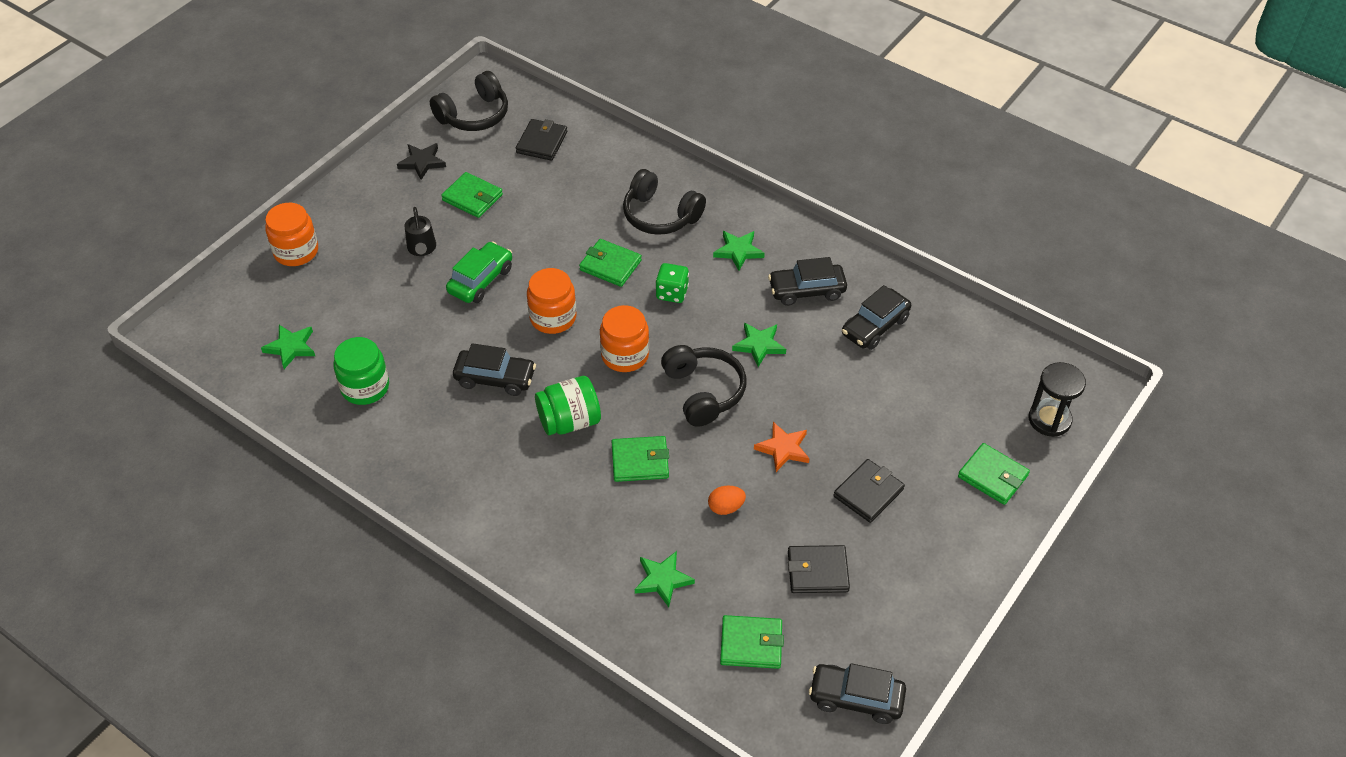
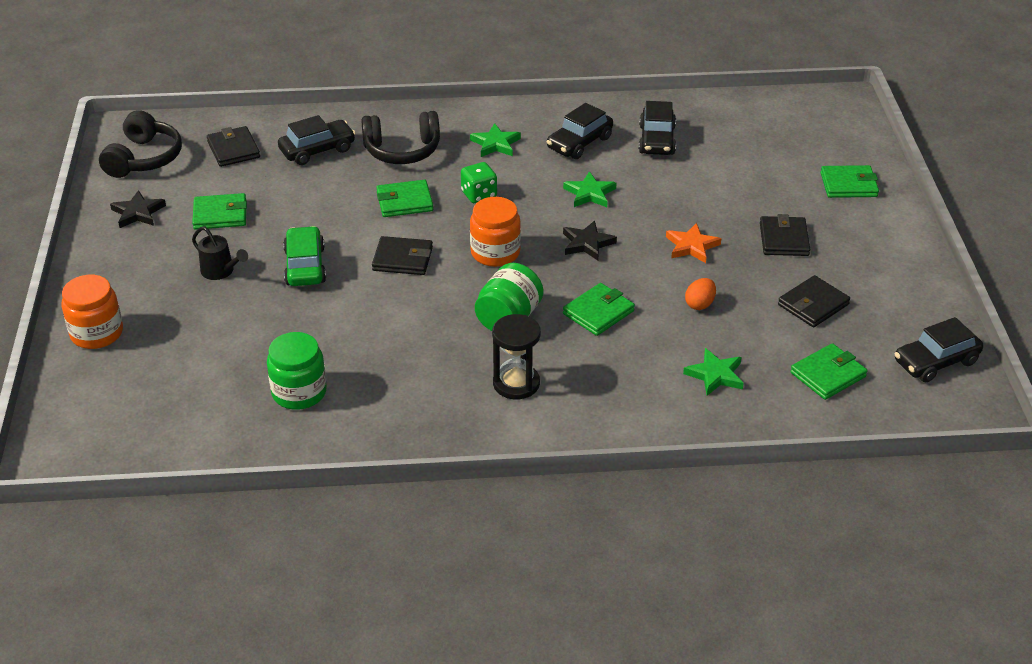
camera: 40 degrees left, 10 degrees down
green star [261,325,315,369] -> none
black car [453,343,536,396] -> black car moved to [278,115,356,165]
orange jar [527,268,576,334] -> black wallet [372,236,433,275]
black headphones [661,345,746,427] -> black star [563,221,617,260]
black hourglass [1029,362,1086,437] -> black hourglass moved to [492,314,541,399]

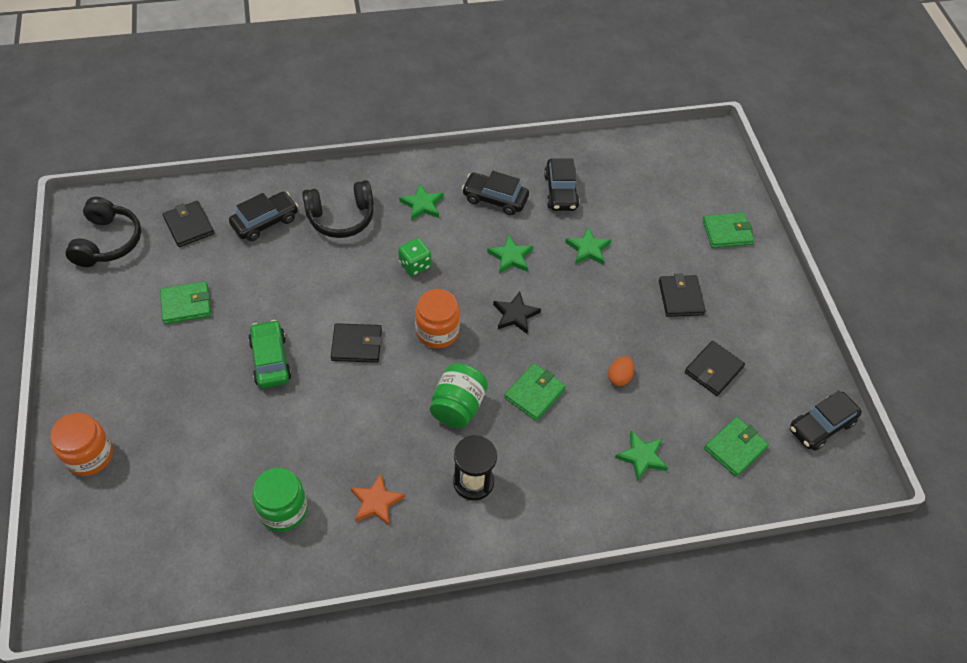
camera: 10 degrees left, 15 degrees up
black star [110,190,166,228] -> none
black watering can [192,226,248,280] -> none
green wallet [376,180,433,217] -> none
black car [547,103,613,159] -> black car turned 75 degrees clockwise [462,171,529,215]
orange star [666,223,721,263] -> orange star moved to [351,473,405,526]
none -> green star [565,227,611,265]

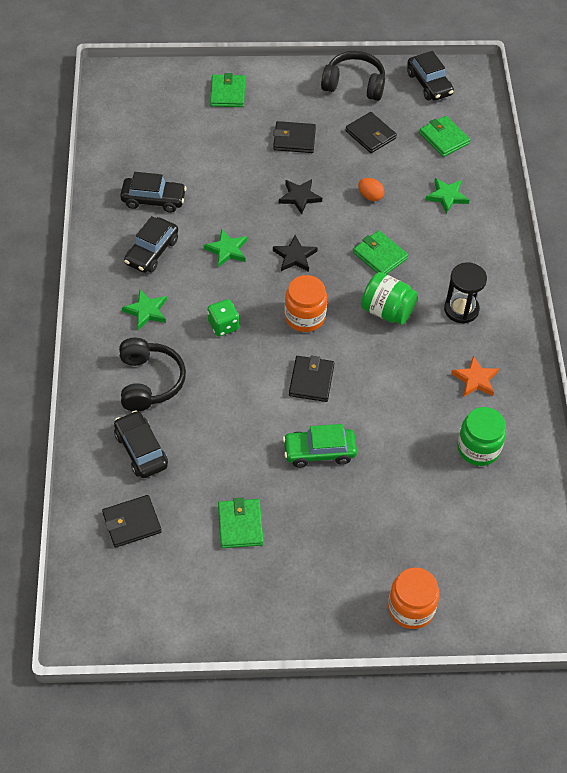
camera: 80 degrees left, 0 degrees up
black headphones [65,197,141,267] -> black headphones moved to [321,51,385,101]
green star [565,227,611,265] -> none
none -> black star [279,179,322,215]

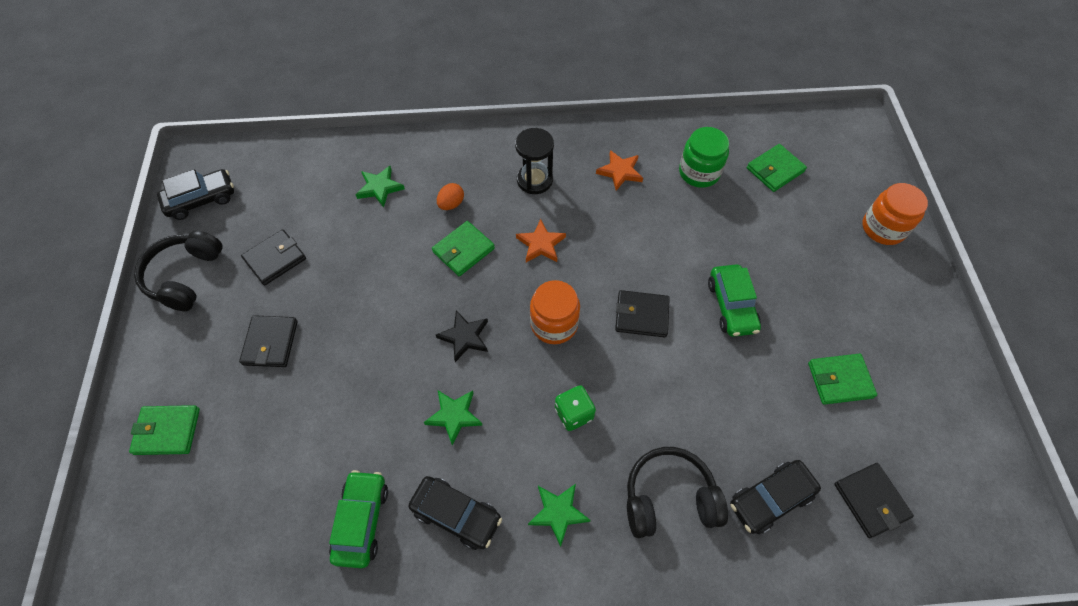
camera: 90 degrees left, 5 degrees up
black car [120,172,187,213] -> green car [329,470,388,568]
black star [279,179,322,215] -> none
orange egg [358,178,384,201] -> orange egg moved to [437,183,464,210]
green jar [361,272,418,325] -> orange star [516,219,566,262]
green wallet [419,116,470,157] -> green wallet moved to [747,144,807,192]

